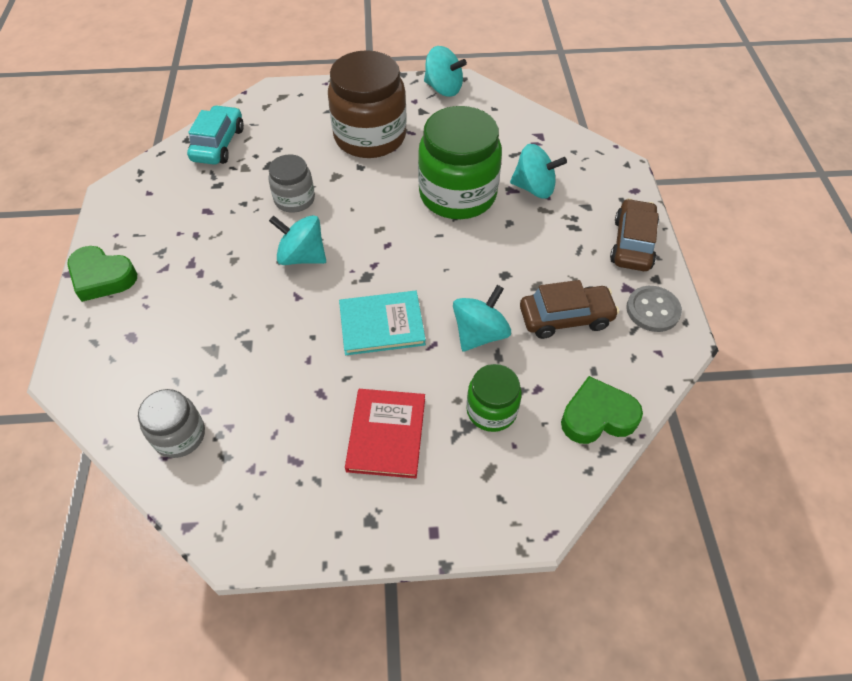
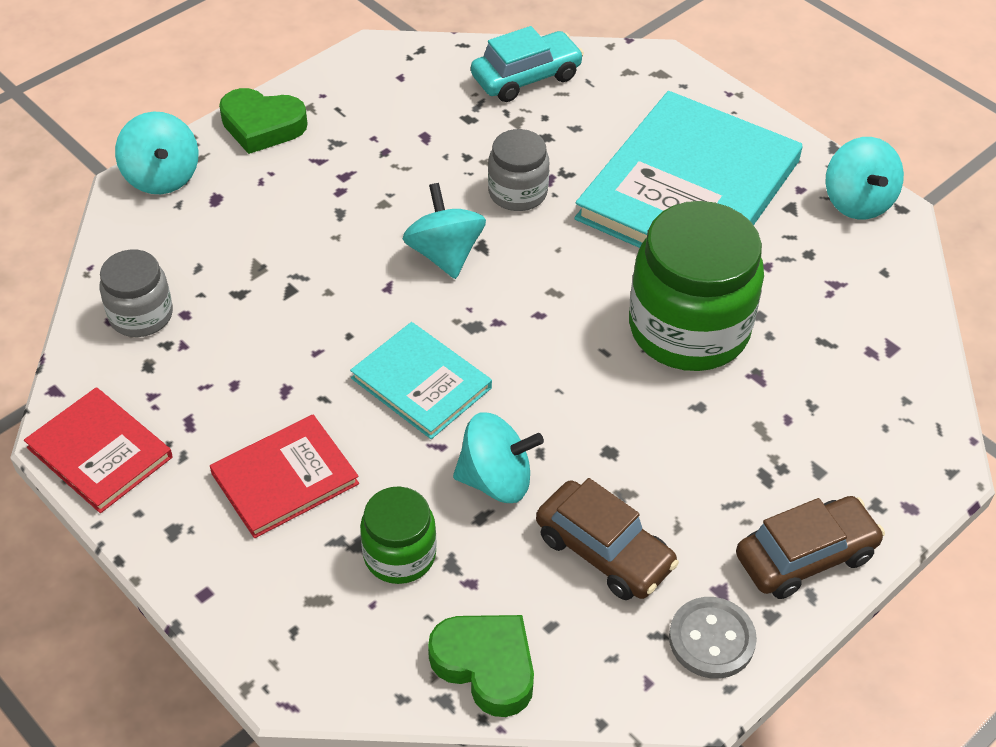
camera: 50 degrees right, 5 degrees down
green heart [67,246,137,302] -> green heart turned 60 degrees counterclockwise [219,88,308,154]
brown jar [328,50,407,158] -> turquoise book [574,91,803,248]
turquoise spinning top [510,144,567,198] -> turquoise spinning top moved to [115,111,198,194]
none -> red book [24,387,172,513]

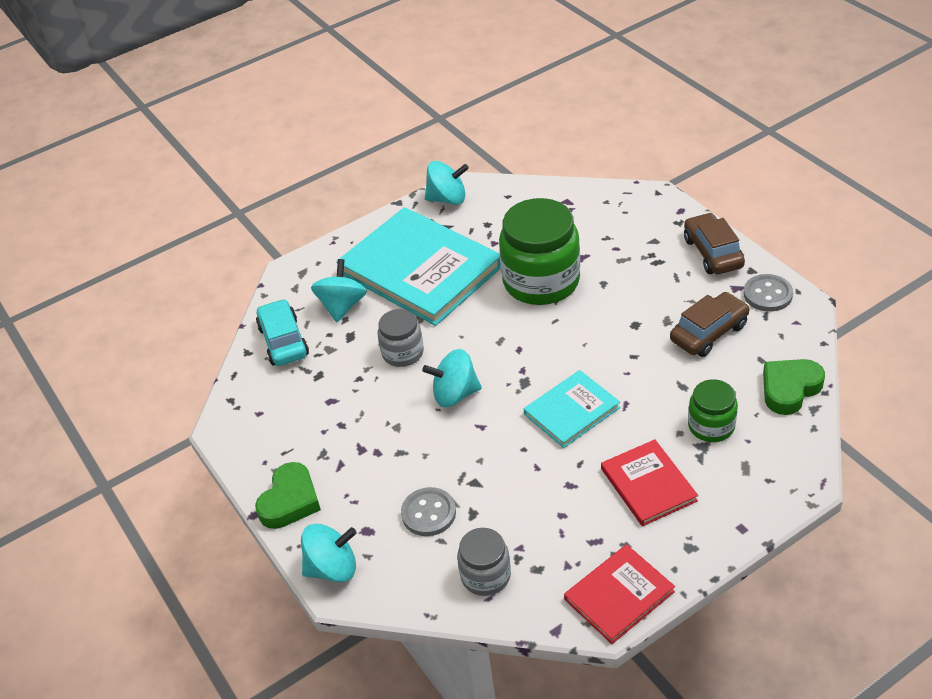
camera: 75 degrees left, 5 degrees down
turquoise spinning top [453,412,544,503] -> turquoise spinning top moved to [311,259,367,322]
none -> grey button [401,487,456,536]

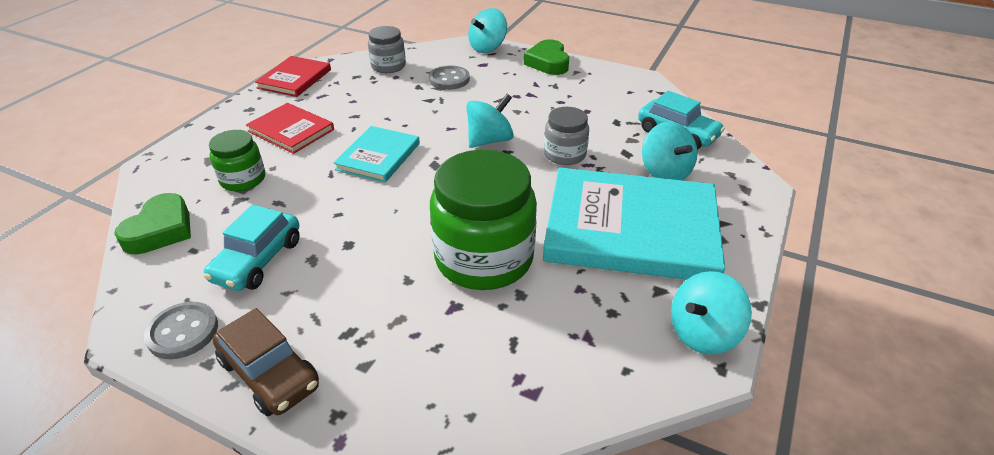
camera: 145 degrees right, 5 degrees down
brown car [670,292,750,357] -> turquoise car [203,204,300,291]

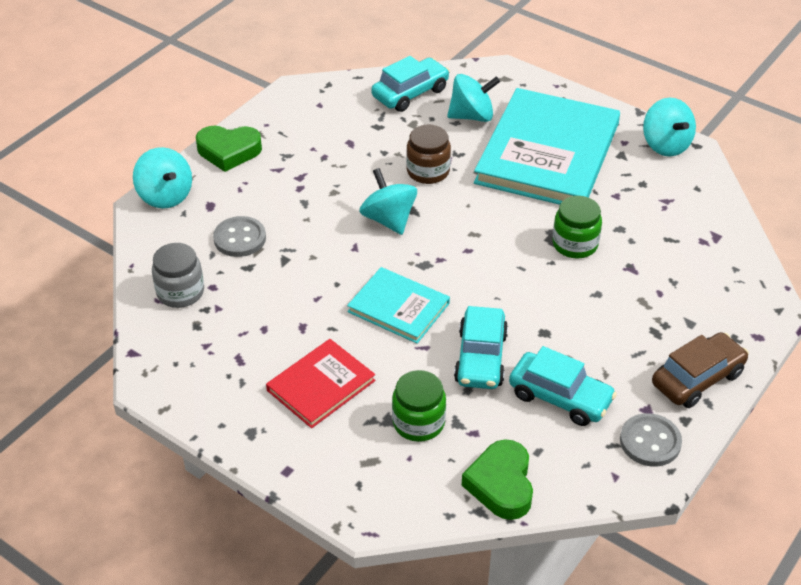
camera: 80 degrees left, 5 degrees up
green heart [114,193,191,254] -> green heart turned 120 degrees counterclockwise [462,439,533,520]
red book [255,56,331,97] -> none
green jar [430,150,537,290] -> green jar [553,196,602,259], size x0.53
grey jar [544,107,589,165] -> brown jar [406,125,451,184]
none -> turquoise car [454,306,508,389]

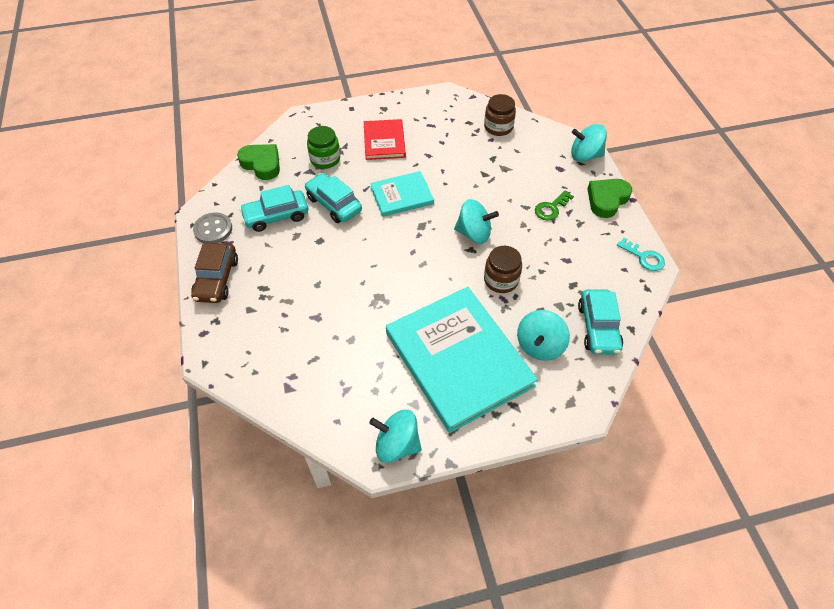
camera: 130 degrees right, 10 degrees up
grey jar [152,243,204,308] -> brown jar [484,94,516,136]
grey button [213,216,266,257] -> none
green jar [553,196,602,259] -> none
none -> green key [535,190,574,221]
none -> turquoise key [617,238,665,271]

